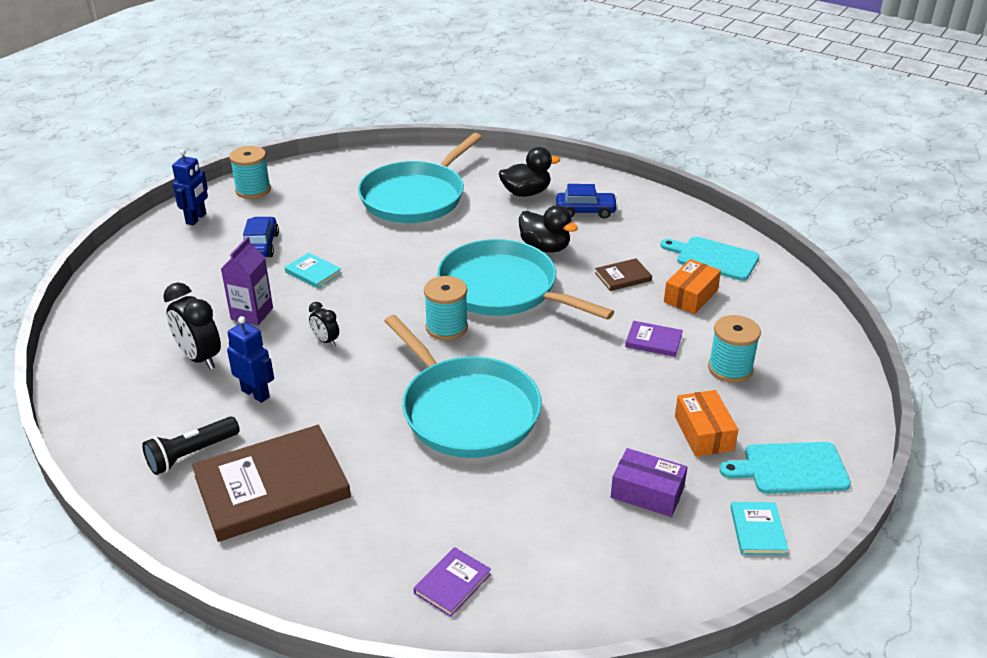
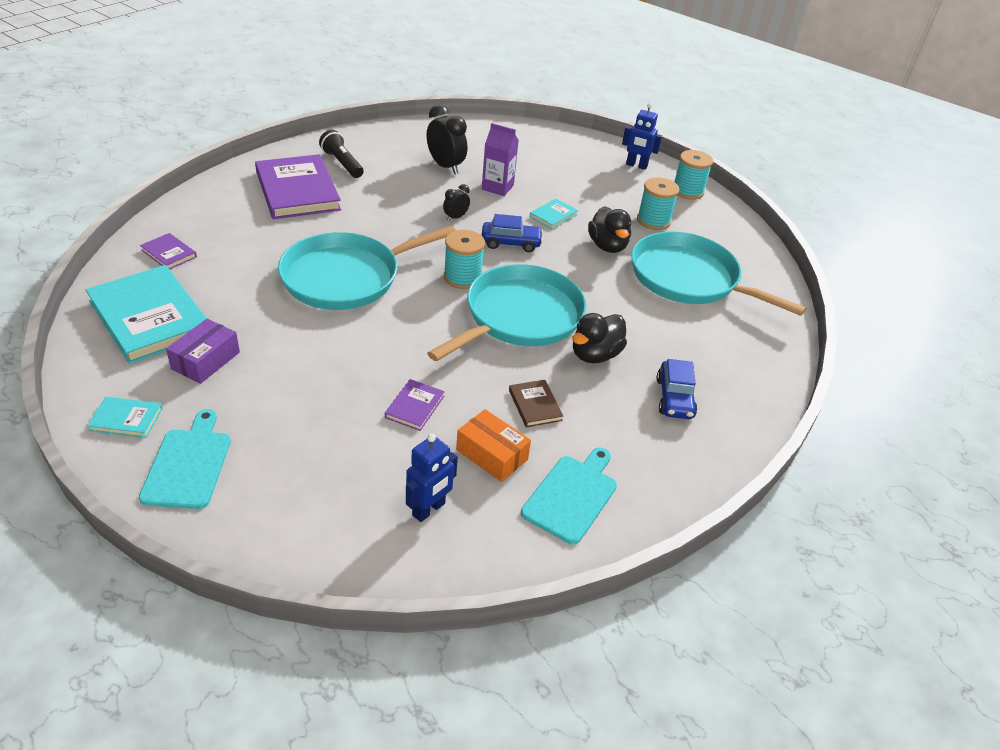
camera: 90 degrees right, 5 degrees up
black clock [163,282,221,370] -> black clock turned 90 degrees clockwise [427,104,467,174]
brown book [192,425,351,542] -> purple book [255,154,341,219]
blue robot [227,316,274,403] -> blue robot moved to [406,433,458,522]
blue car [243,216,279,257] -> blue car moved to [482,214,543,252]
black duck [499,147,560,197] -> black duck moved to [588,206,631,253]
orange box [675,390,738,457] -> none
turquoise spool [708,315,761,383] -> turquoise spool moved to [637,177,679,230]
none -> turquoise book [86,265,207,364]

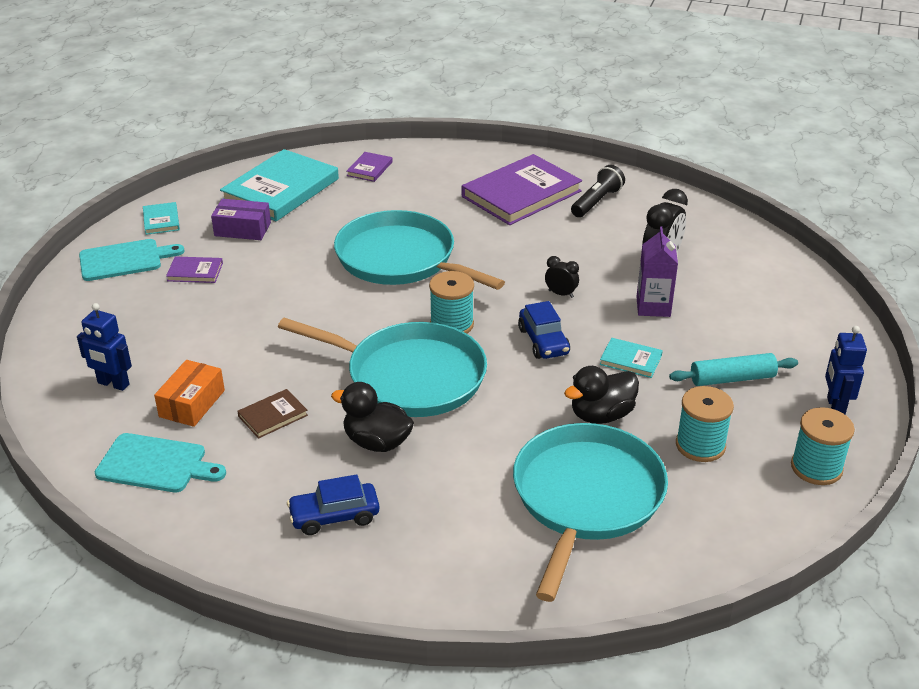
camera: 75 degrees right, 5 degrees down
purple book [385,379,445,431] -> purple book moved to [166,256,223,283]
none -> turquoise rolling pin [669,353,798,386]

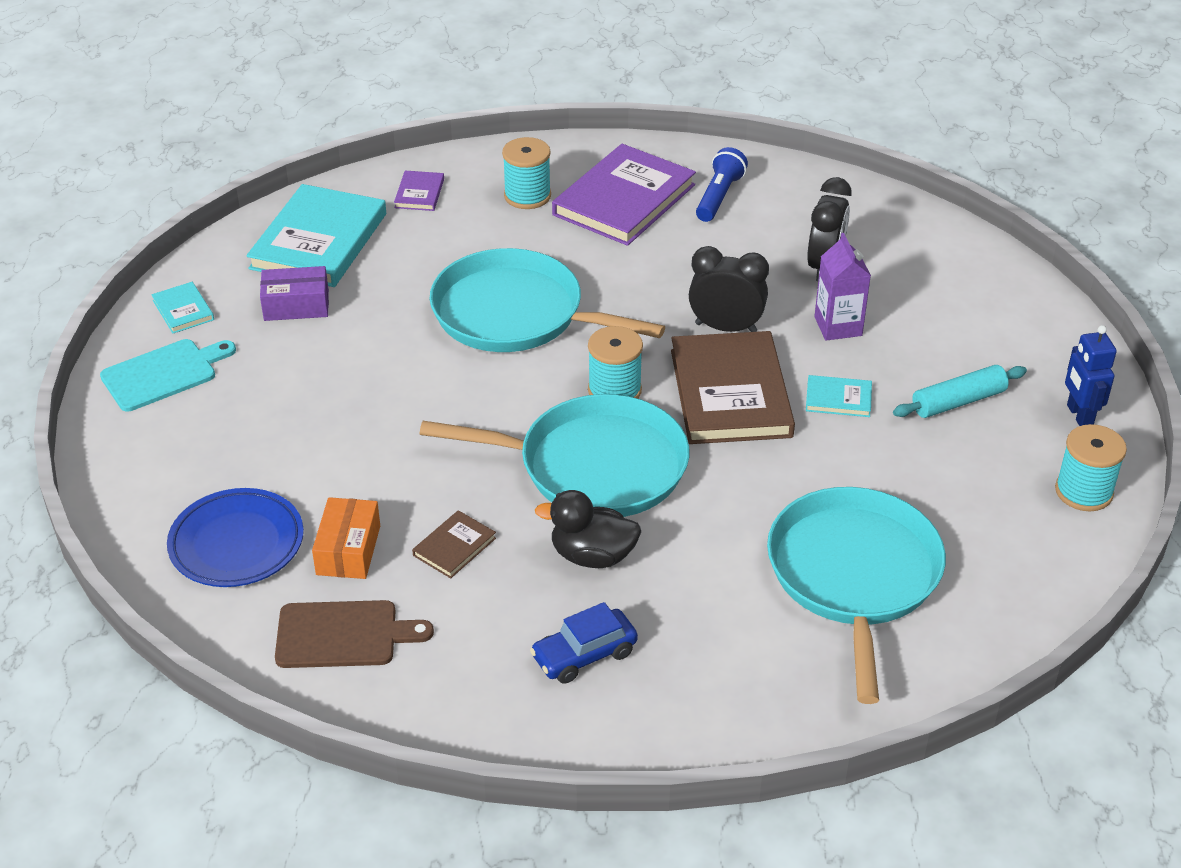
camera: 15 degrees left, 5 degrees up
blue robot [77,303,132,391] -> blue plate [167,488,304,587]
turquoise cutting board [95,433,226,493] -> brown cutting board [275,600,434,668]
purple book [166,256,223,283] -> none
blue car [518,301,570,359] -> brown book [671,331,795,444]
black clock [545,256,579,298] -> black clock [689,246,769,332], size x1.86
black duck [564,366,639,424] -> none
black flashlight [571,165,625,217] -> blue flashlight [696,147,748,222]
turquoise spool [676,386,734,462] -> turquoise spool moved to [502,137,551,209]

